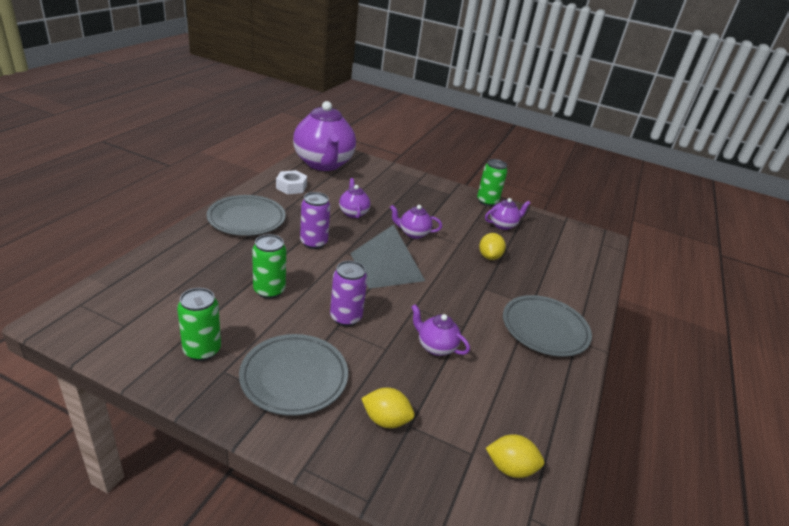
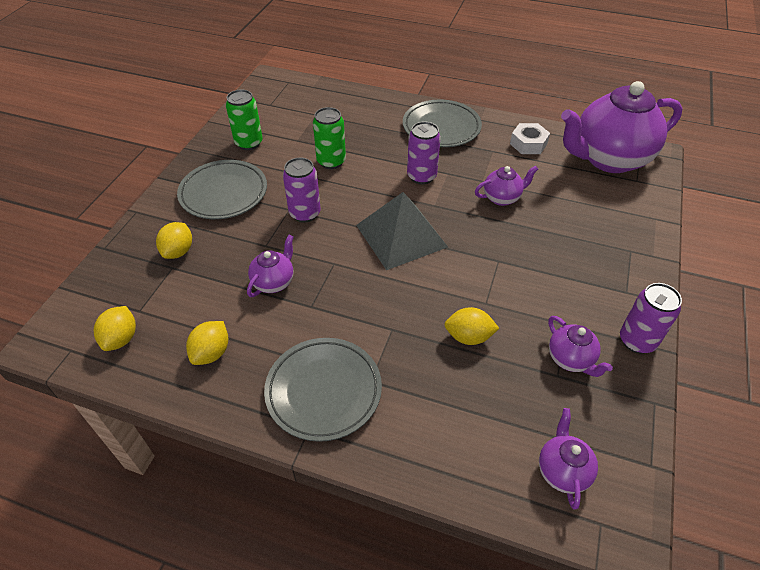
camera: 90 degrees right, 15 degrees up
purple teapot [390,205,442,239] -> purple teapot moved to [539,408,598,509]
green can [477,159,508,206] -> purple can [620,283,682,354]
none -> yellow lemon [186,321,228,365]

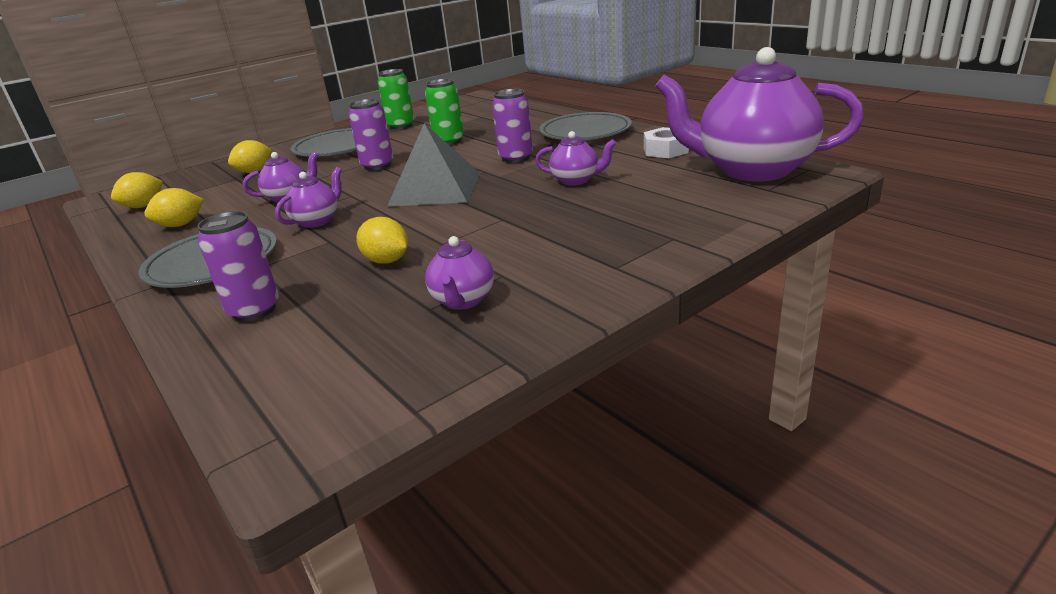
camera: 35 degrees right, 20 degrees down
purple teapot [539,408,598,509] -> purple teapot moved to [275,167,342,228]
purple can [620,283,682,354] -> purple can moved to [197,211,279,322]

